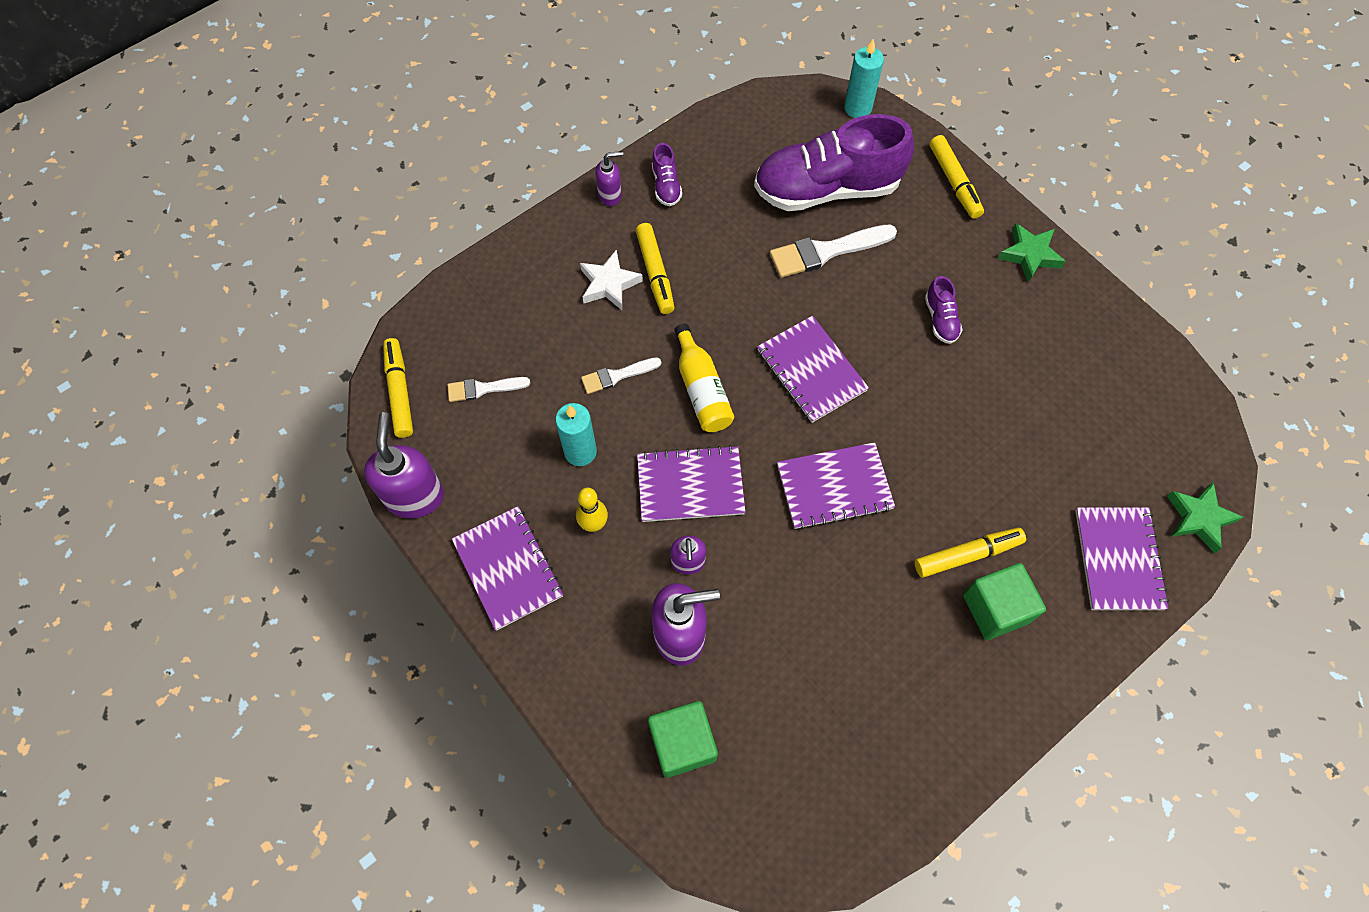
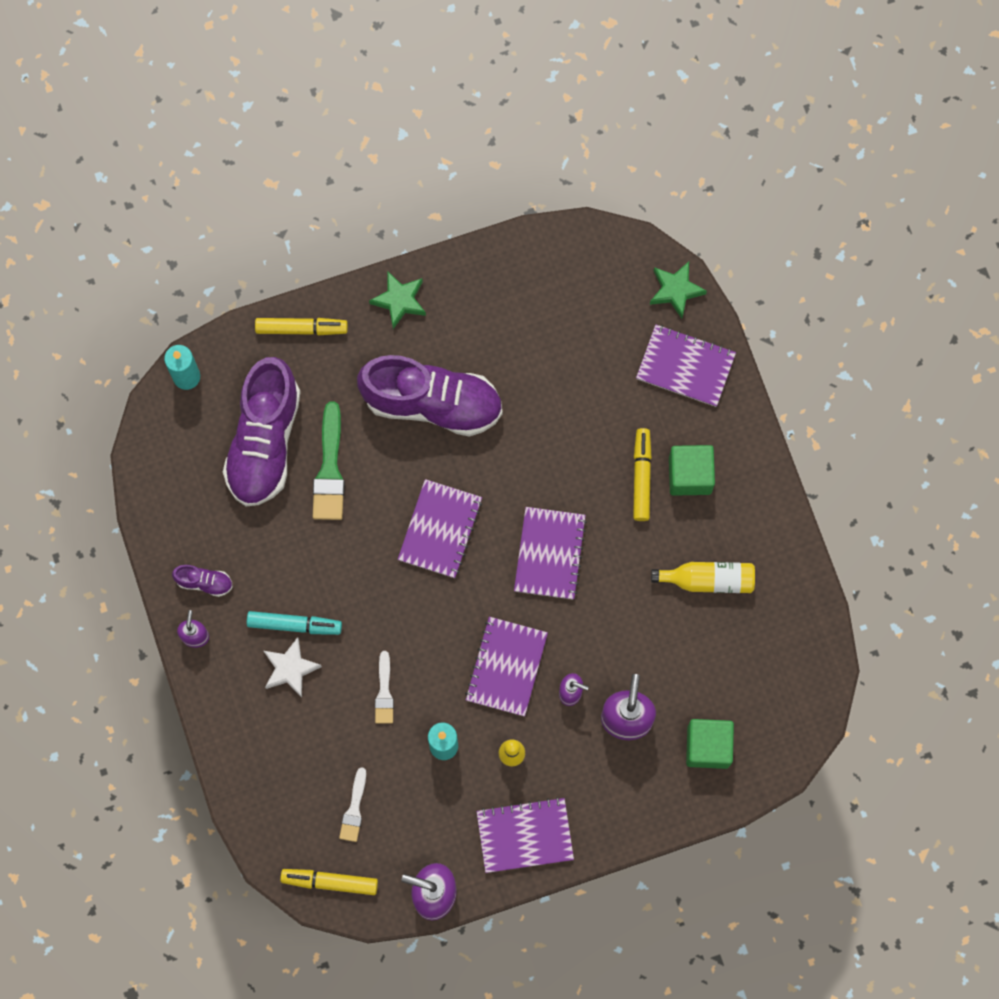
camera: 70 degrees left, 10 degrees up
yellow marker [636,223,675,314] -> turquoise marker [247,611,342,635]
yellow bottle [674,323,734,432] -> yellow bottle moved to [651,562,755,593]
purple notebook [757,316,869,423] -> purple notebook turned 60 degrees counterclockwise [398,479,482,578]
white brush [770,224,897,278] -> green brush [313,401,345,520]
purple shoe [925,276,963,344] -> purple shoe [357,355,502,437], size x2.46

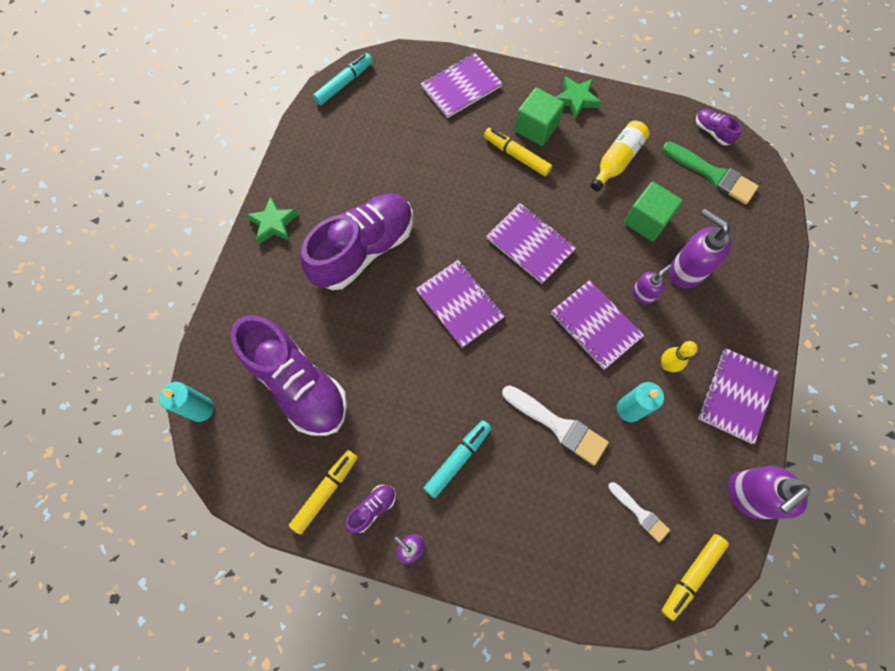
camera: 55 degrees left, 5 degrees down
yellow marker [255,318,348,335] -> yellow marker moved to [289,450,358,535]
white star [264,637,322,698] -> none
green brush [313,401,345,520] -> green brush moved to [662,141,759,204]
white brush [375,651,394,724] -> white brush [502,385,609,465], size x1.69
green star [650,262,707,318] -> green star moved to [556,76,601,120]
green cube [686,719,734,769] -> green cube moved to [624,182,683,242]
none -> turquoise marker [313,53,373,105]
none -> purple shoe [696,109,742,146]

